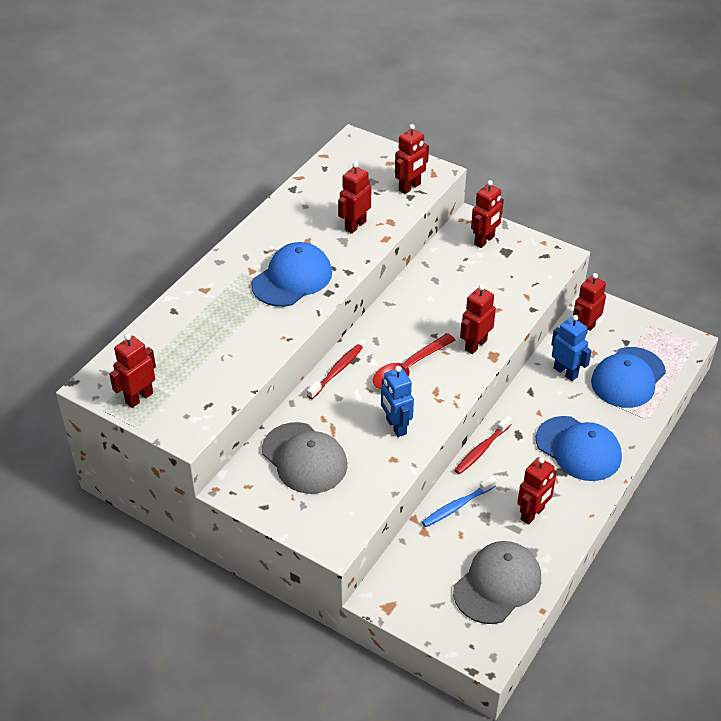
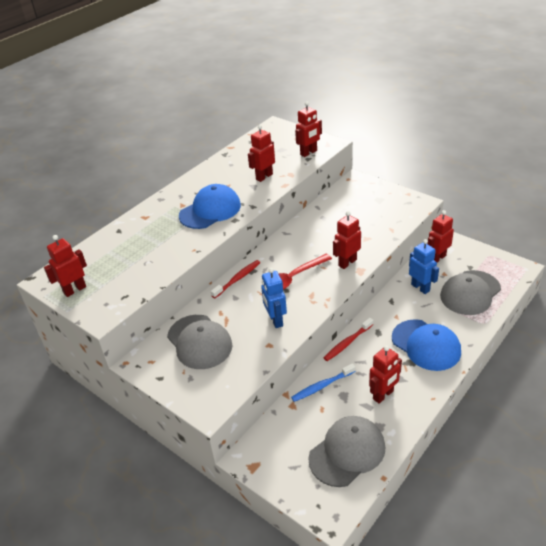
camera: 10 degrees right, 5 degrees down
red robot [471,180,504,248] -> none
blue cap [591,347,666,408] -> grey cap [440,270,501,315]

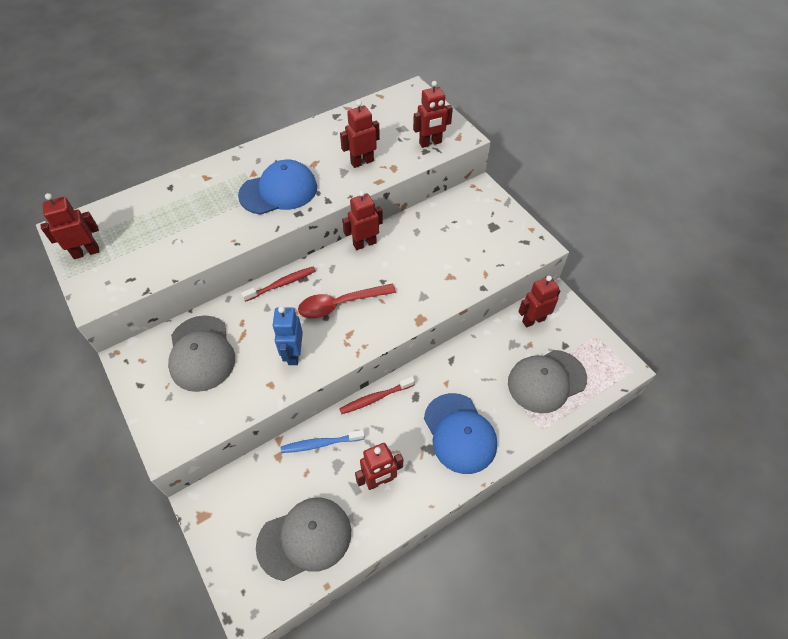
camera: 15 degrees right, 15 degrees up
red robot [333,211,361,269] -> red robot moved to [342,191,383,250]
blue robot [409,239,439,294] -> none

